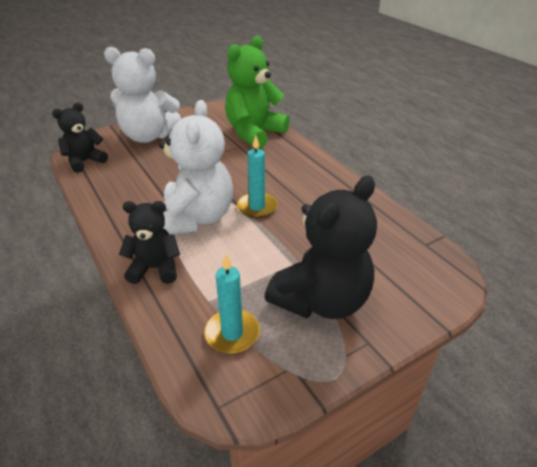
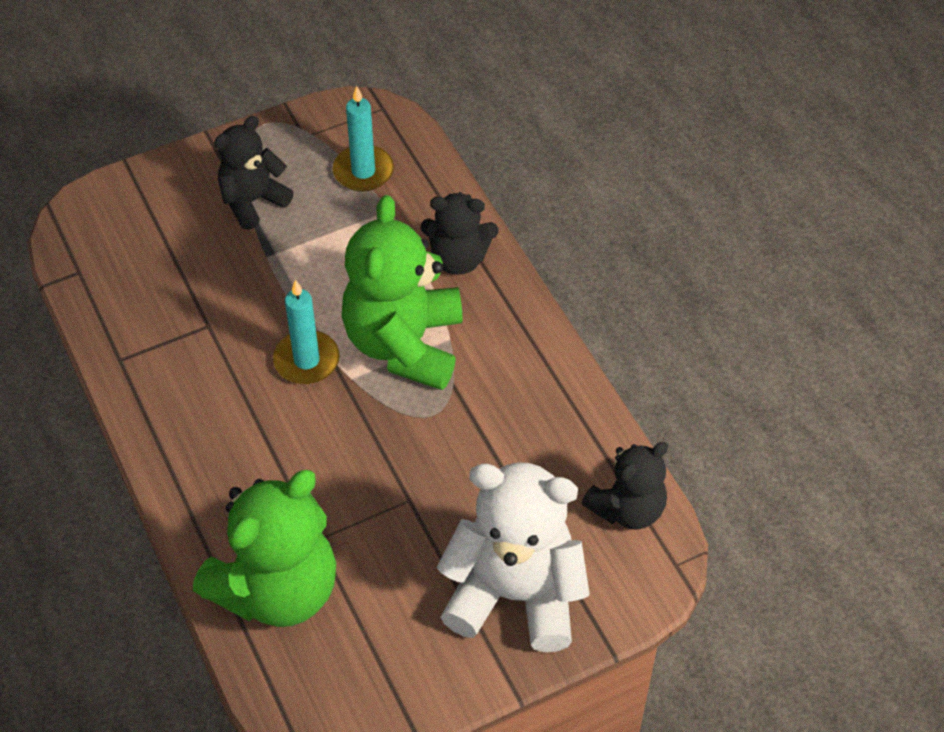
camera: 175 degrees left, 15 degrees up
white teddy bear [159,100,233,235] -> green teddy bear [342,195,463,390]
black teddy bear [265,176,377,319] -> black teddy bear [214,116,294,230], size x0.59

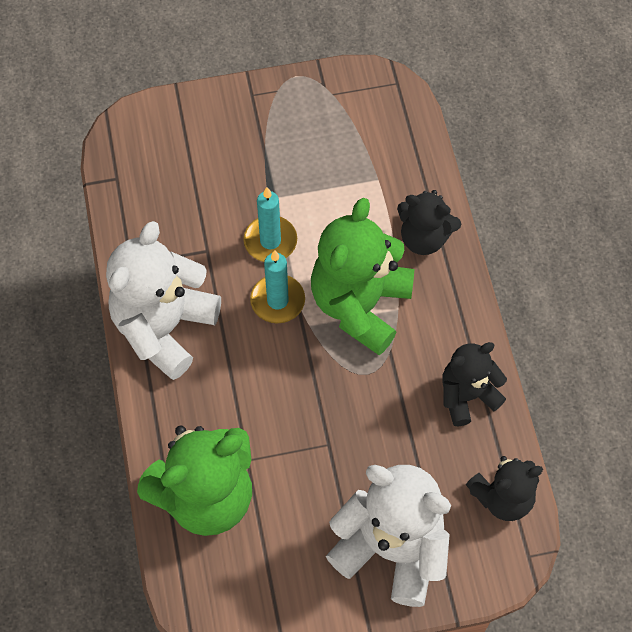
camera: 15 degrees right, 10 degrees up
black teddy bear [214,116,294,230] -> black teddy bear moved to [442,342,507,426]
turquoise candle [333,86,394,192] -> turquoise candle moved to [243,187,297,262]
none -> white teddy bear [106,221,221,380]

